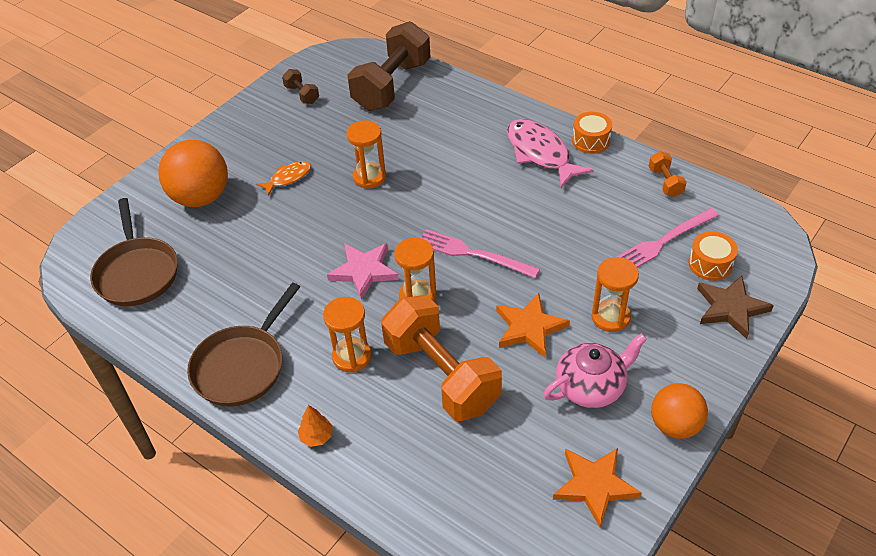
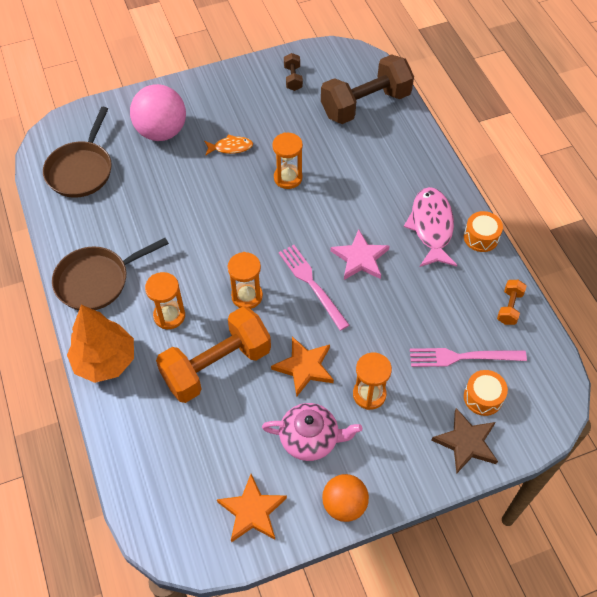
camera: 30 degrees right, 10 degrees up
orange ball [158,140,228,207] -> pink ball [130,84,186,141]
orange tree [298,405,333,447] -> orange tree [67,305,134,383], size x2.43
pink star [327,243,399,300] -> pink star moved to [330,229,390,280]
orange dumbbell [381,295,502,421] -> orange dumbbell turned 60 degrees clockwise [156,306,271,403]

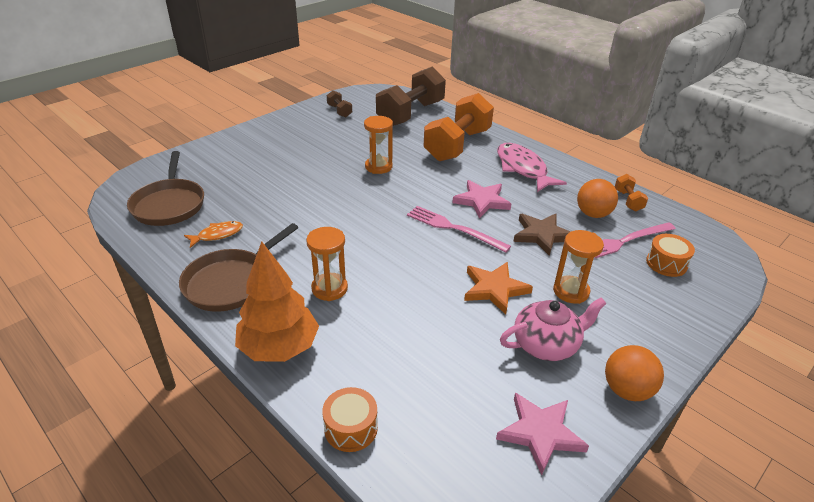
camera: 25 degrees left, 20 degrees down
pink ball [130,84,186,141] -> none
orange dumbbell [156,306,271,403] -> orange dumbbell moved to [423,93,494,161]
orange fish [204,134,253,156] -> orange fish moved to [184,221,243,248]
orange star [217,474,287,542] -> pink star [496,393,589,475]
orange hourglass [228,252,263,309] -> none
brown star [431,408,498,474] -> brown star moved to [513,214,571,256]
orange drum [464,211,503,252] -> orange drum moved to [322,387,378,452]
none -> orange ball [577,179,618,218]

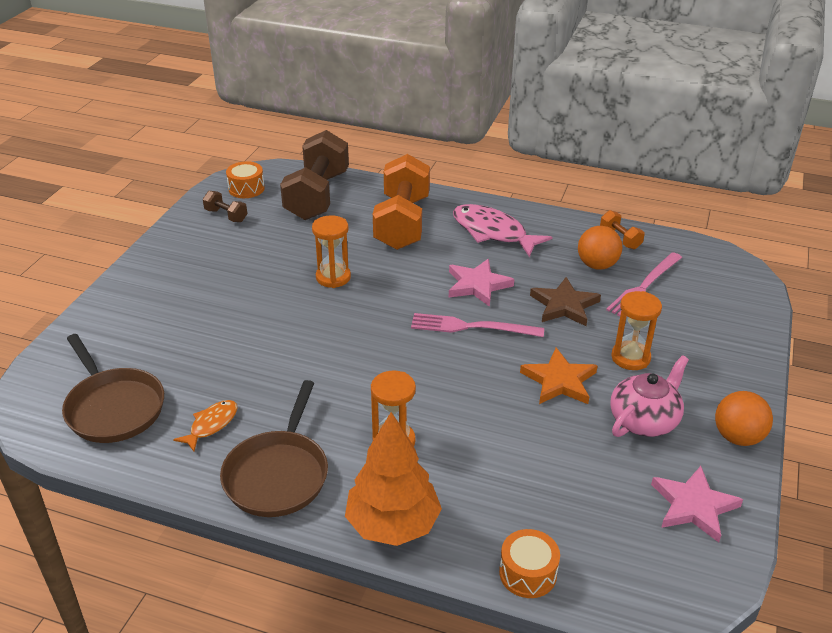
camera: 25 degrees left, 0 degrees up
orange drum [646,234,695,277] -> orange drum moved to [226,161,265,198]

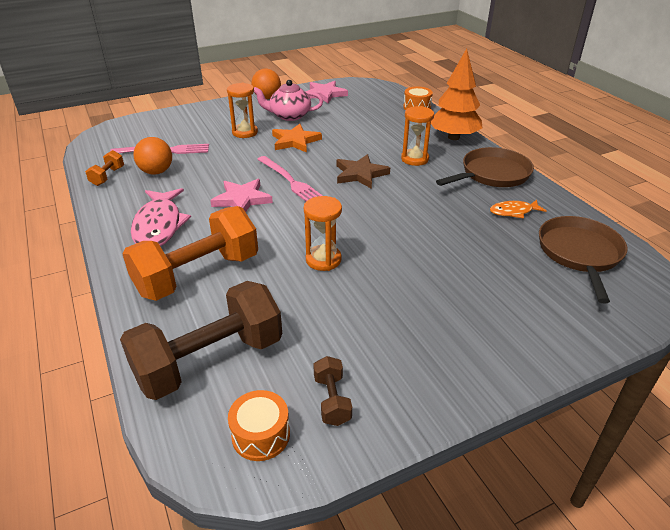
camera: 135 degrees left, 0 degrees up
brown star [530,277,601,326] -> brown star moved to [336,154,390,189]

